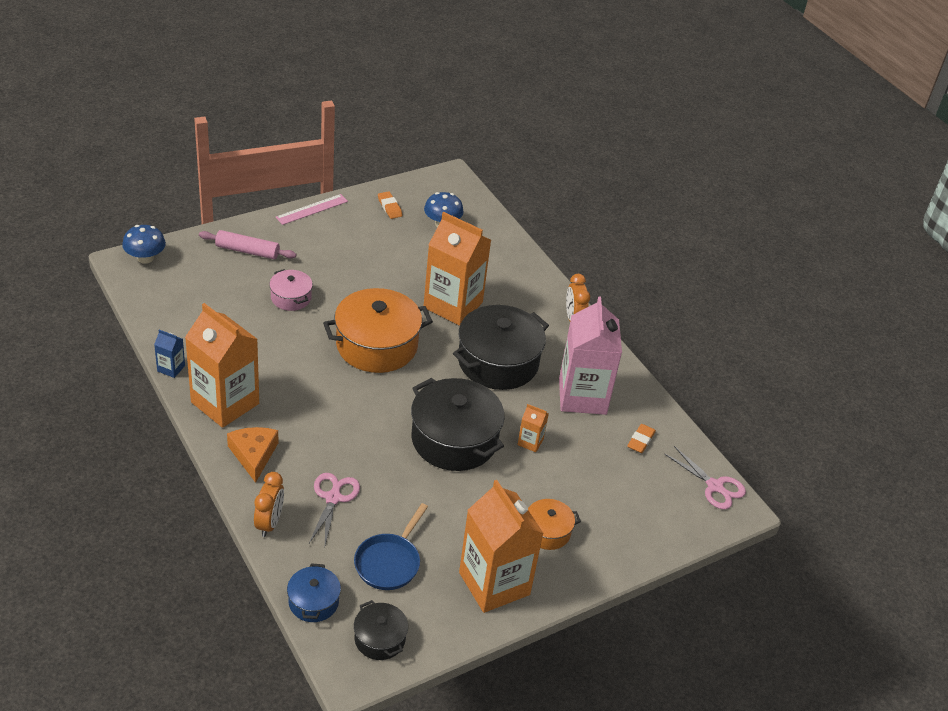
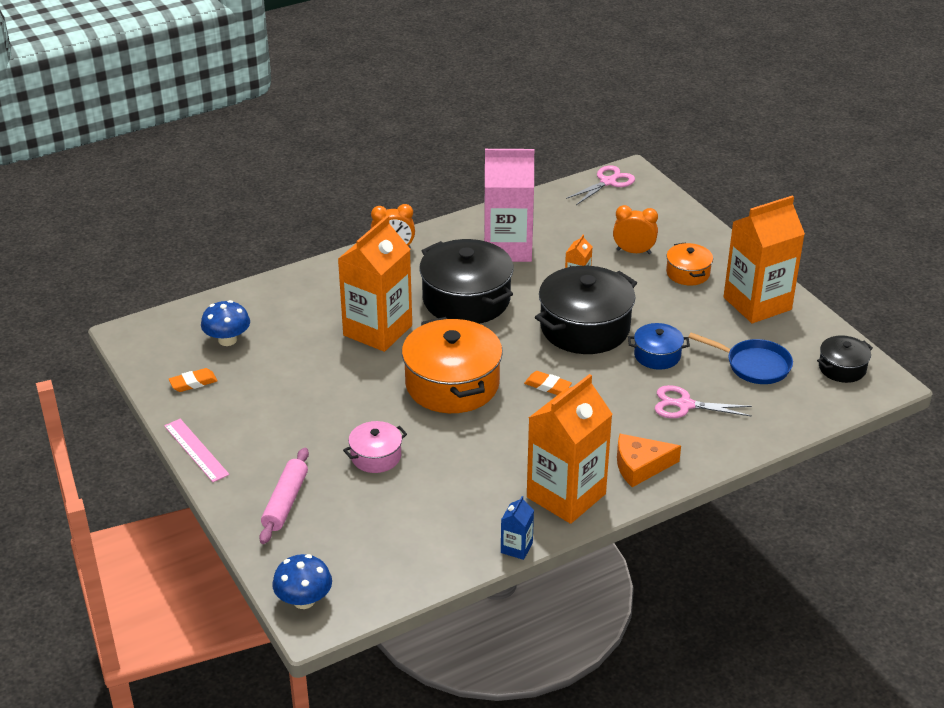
camera: 85 degrees left, 5 degrees down
orange clock [254,472,284,537] -> orange clock moved to [613,205,658,254]
blue pot [287,563,341,622] -> blue pot moved to [628,323,690,370]
orange eraser [627,424,656,453] -> orange eraser moved to [524,371,572,395]

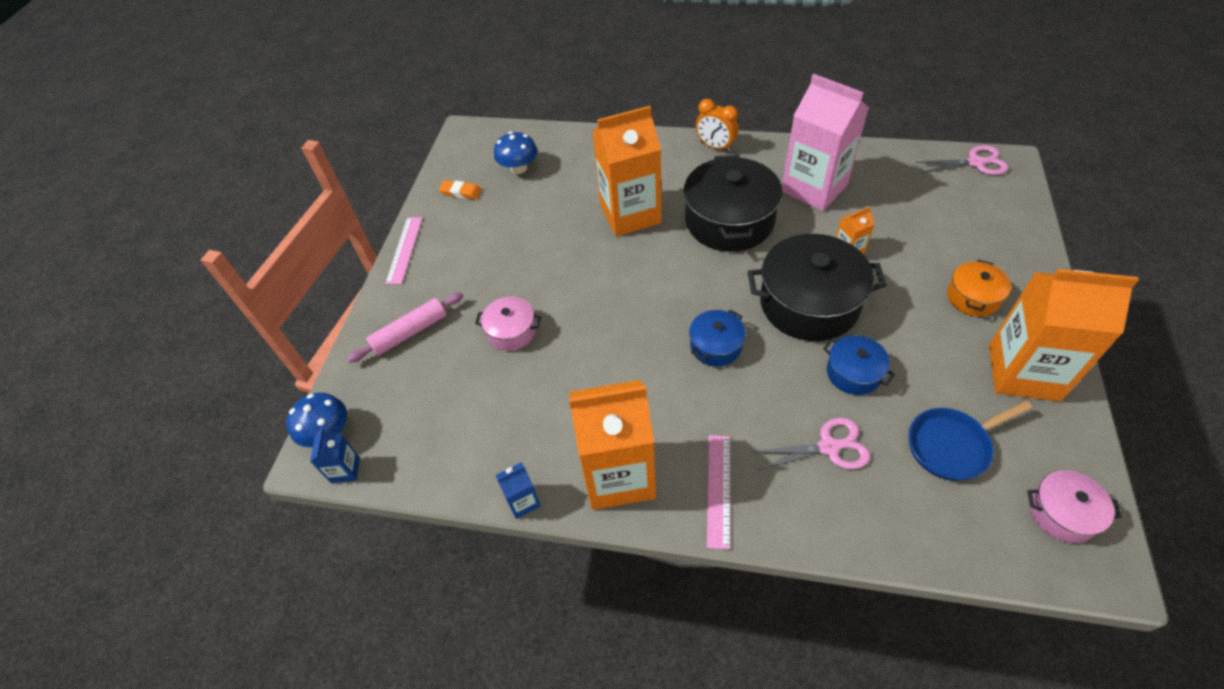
camera: 45 degrees right, 15 degrees up
orange pot [402,317,503,413] -> none
orange eraser [524,371,572,395] -> blue pot [689,309,746,367]
orange clock [613,205,658,254] -> none
orange cheese [617,434,681,487] -> pink ruler [707,435,730,550]
pink scissors [655,385,752,418] -> pink scissors turned 120 degrees clockwise [752,417,870,470]
blue pan [689,333,793,384] -> blue pan turned 90 degrees clockwise [909,400,1032,481]
black pot [817,335,873,383] -> pink pot [1027,470,1122,543]
none -> blue carton [310,428,360,483]

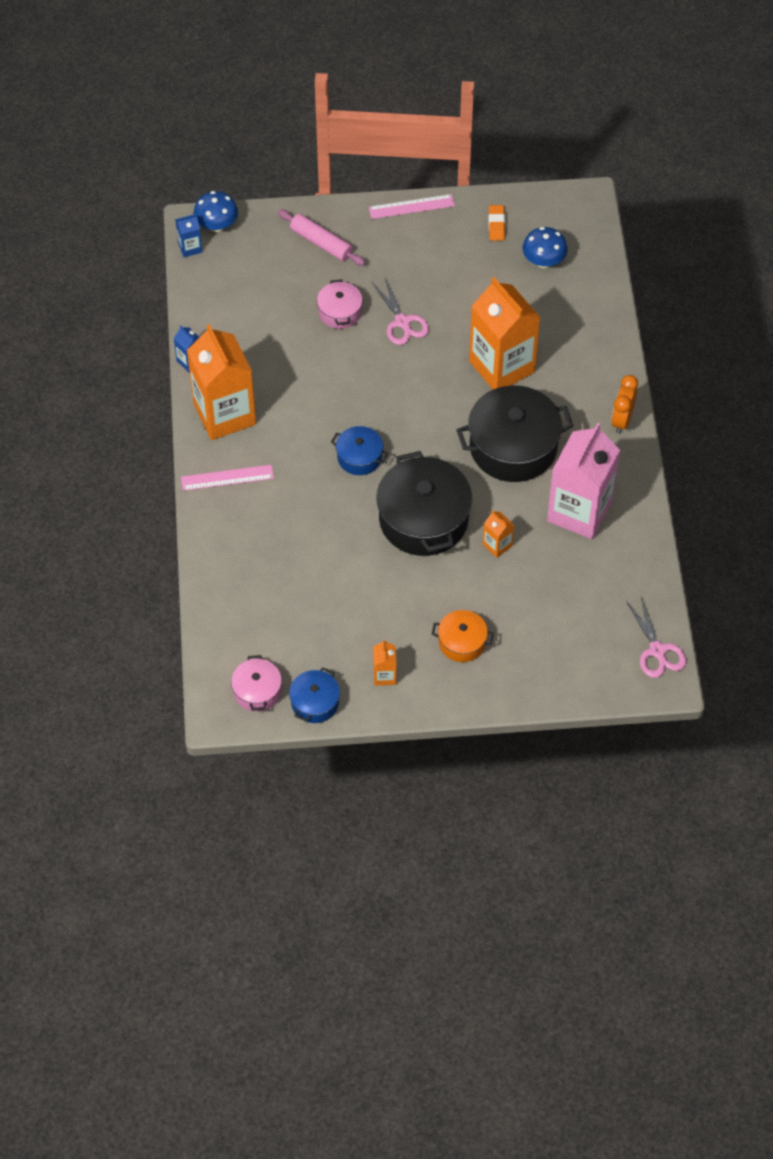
camera: 70 degrees right, 5 degrees up
pink scissors [752,417,870,470] -> pink scissors moved to [372,278,429,345]
blue pot [823,335,895,395] -> blue pot moved to [289,667,340,723]
blue pan [909,400,1032,481] -> none
orange carton [989,269,1139,402] -> orange carton [373,640,397,686], size x0.42

